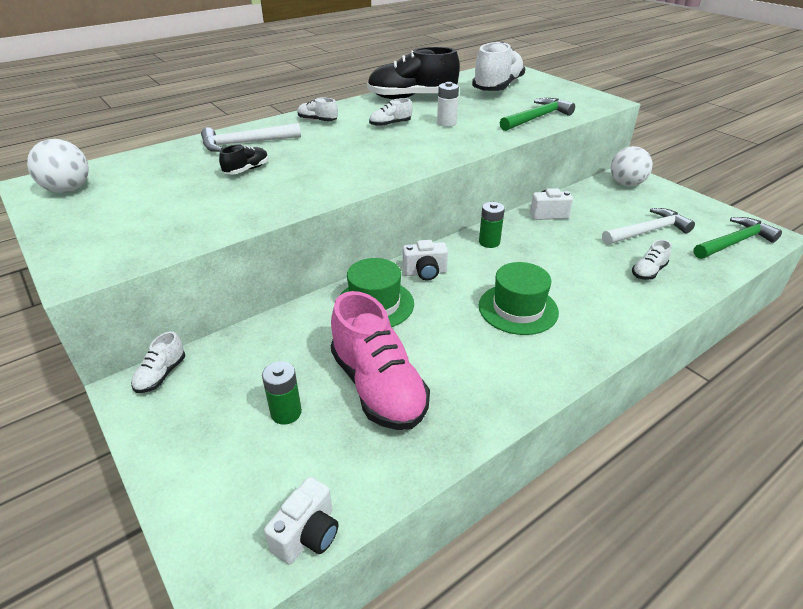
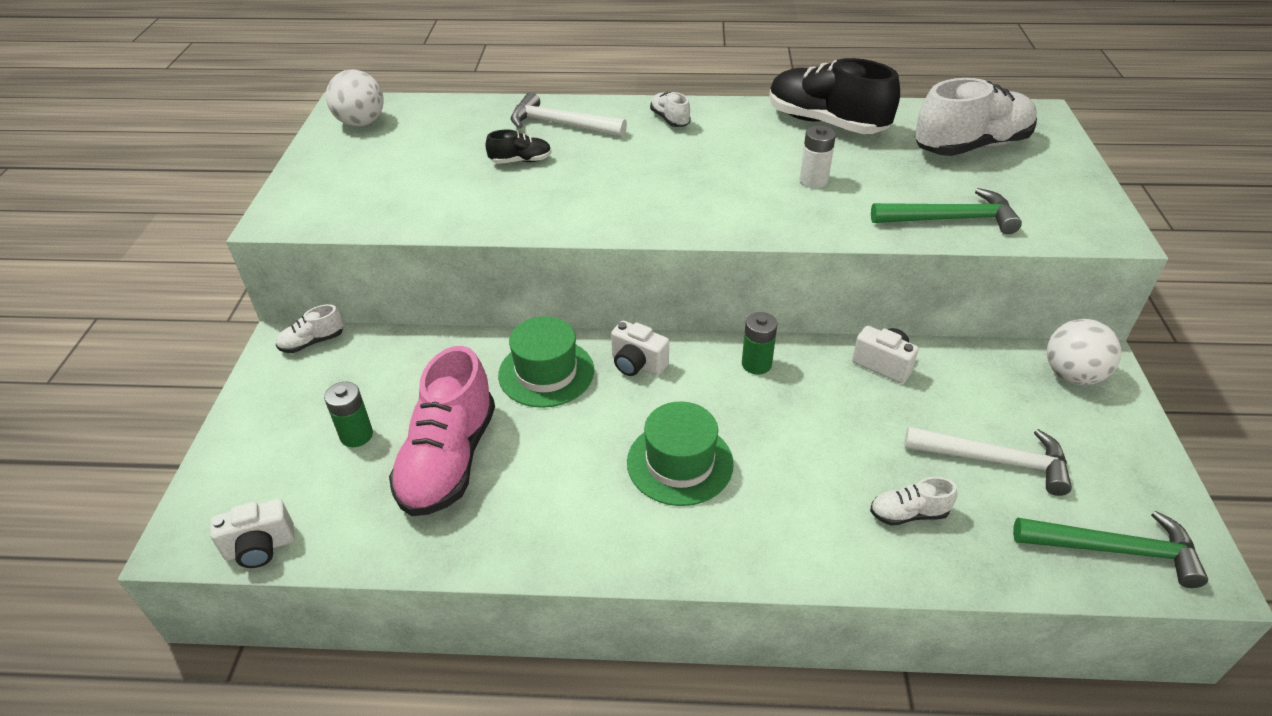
camera: 40 degrees right, 5 degrees up
white shoe [369,98,412,127] -> none

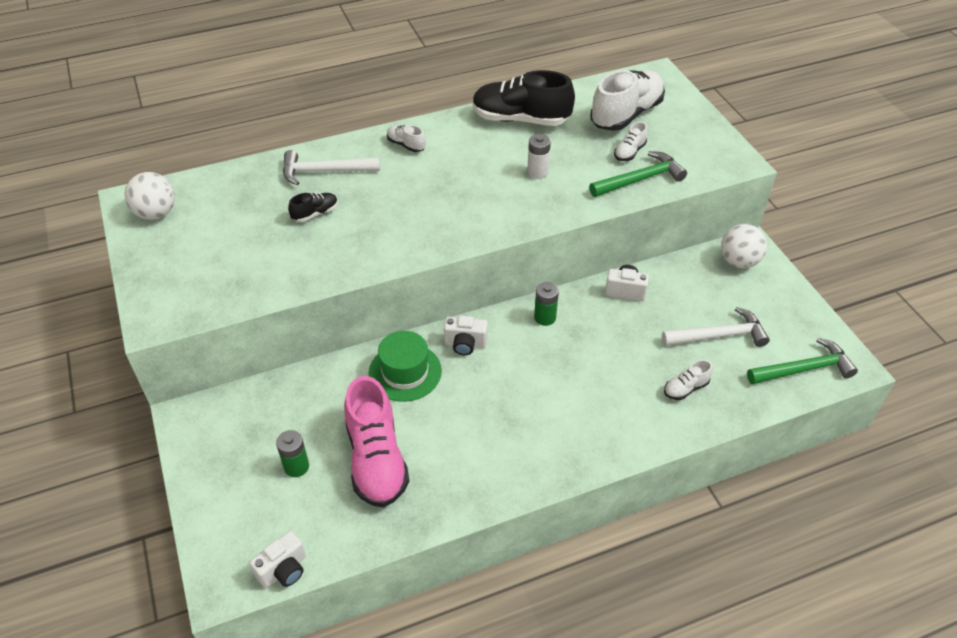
camera: 25 degrees left, 5 degrees up
white shoe [276,304,344,353] -> white shoe moved to [614,122,648,161]
green hat [627,401,734,506] -> none

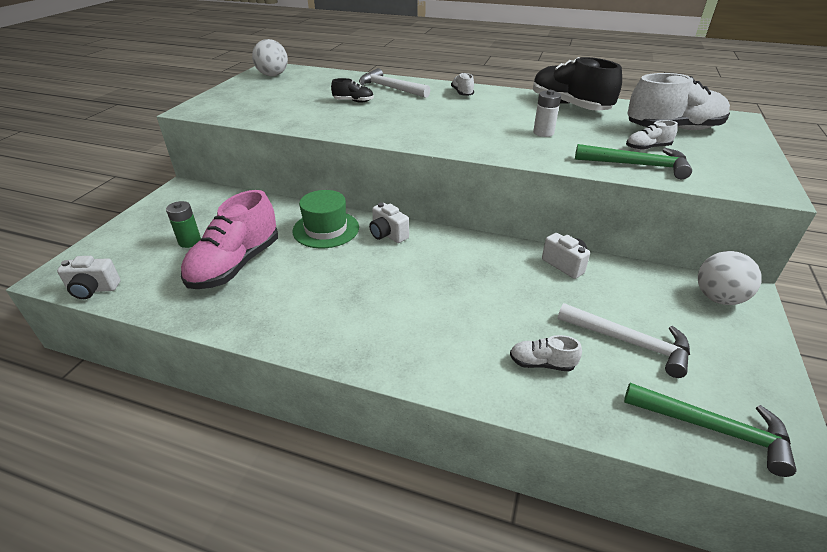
camera: 40 degrees right, 10 degrees down
green battery [534,282,559,326] -> none

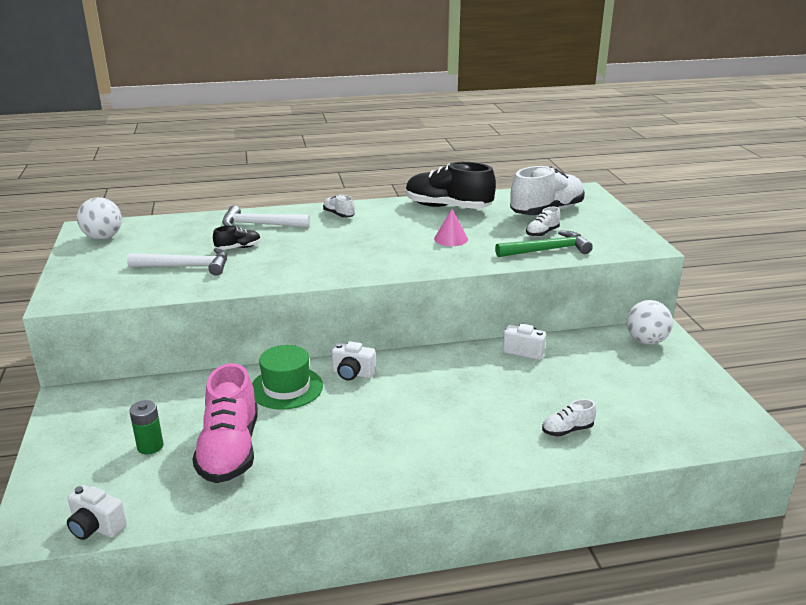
camera: 30 degrees left, 10 degrees down
white camera [57,256,121,299] -> white camera turned 60 degrees clockwise [67,485,127,540]
white battery [533,90,561,137] -> pink cone [434,209,468,246]
white hammer [558,303,690,378] -> white hammer moved to [127,248,227,276]
green hammer [624,383,796,477] -> none

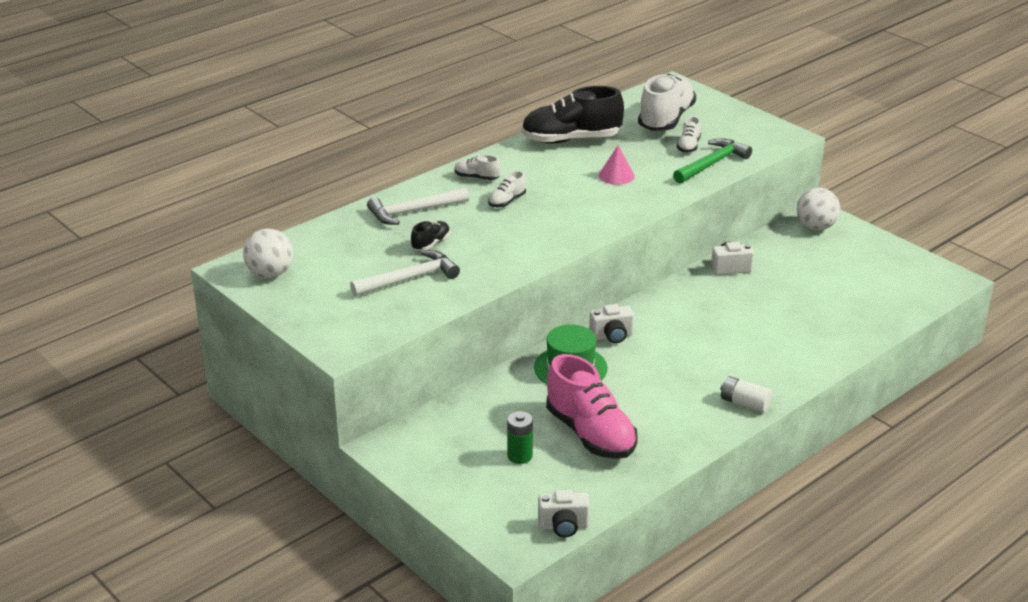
camera: 30 degrees left, 5 degrees up
white shoe [542,399,596,437] -> white shoe moved to [488,171,526,208]
none -> white battery [720,376,772,412]

